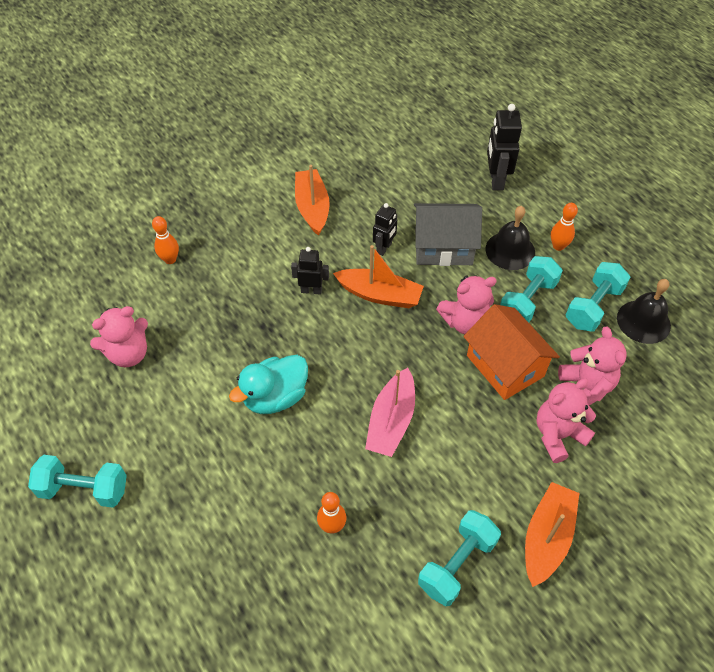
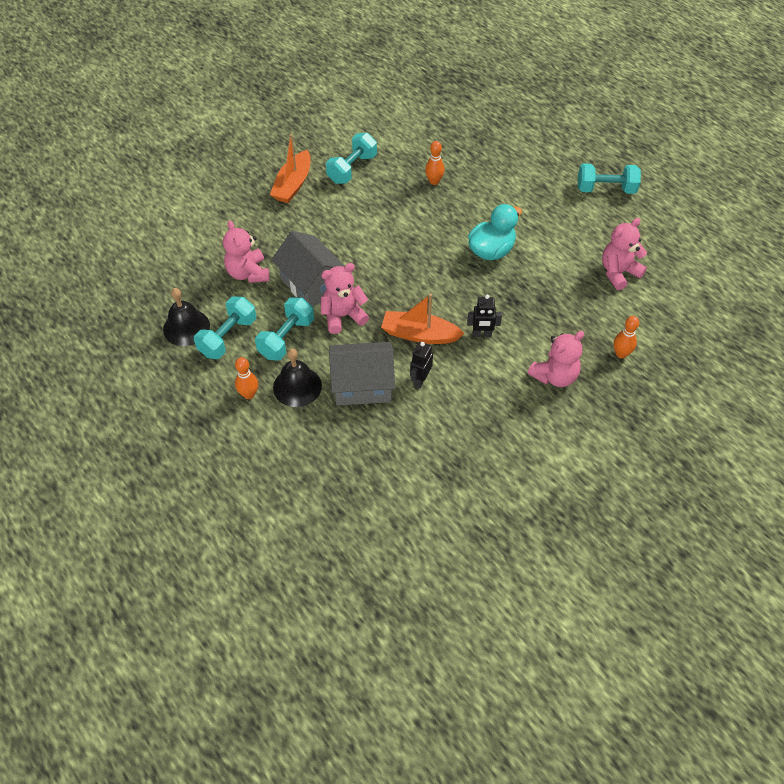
camera: 175 degrees right, 0 degrees up
orange boat [295,165,330,236] -> none
pink boat [365,368,415,457] -> none
orange house [463,304,560,400] -> grey house [271,231,345,307]
black robot [487,104,522,191] -> none
pink teddy bear [536,378,596,463] -> pink teddy bear moved to [528,331,584,387]

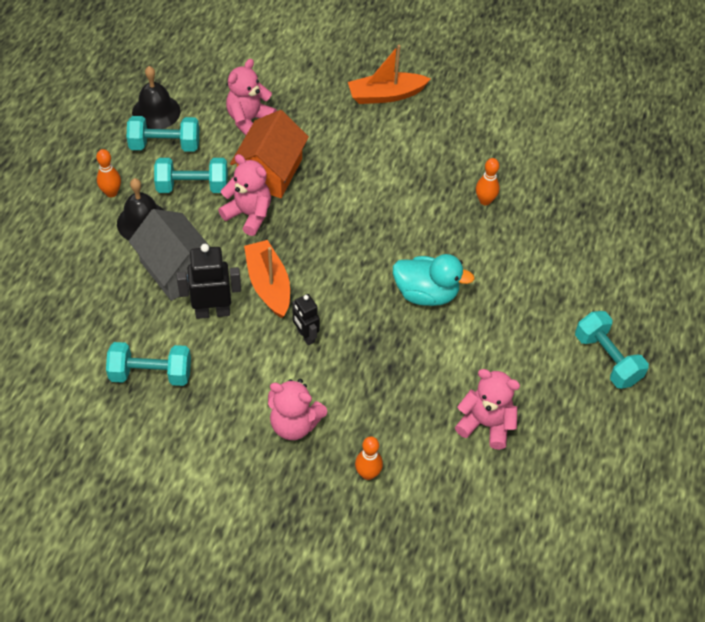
camera: 55 degrees right, 0 degrees up
grey house [271,231,345,307] -> orange house [230,110,309,198]
turquoise dumbbell [326,133,377,184] -> turquoise dumbbell moved to [106,342,191,386]
black robot [410,342,433,388] -> black robot [177,244,241,319], size x1.58

